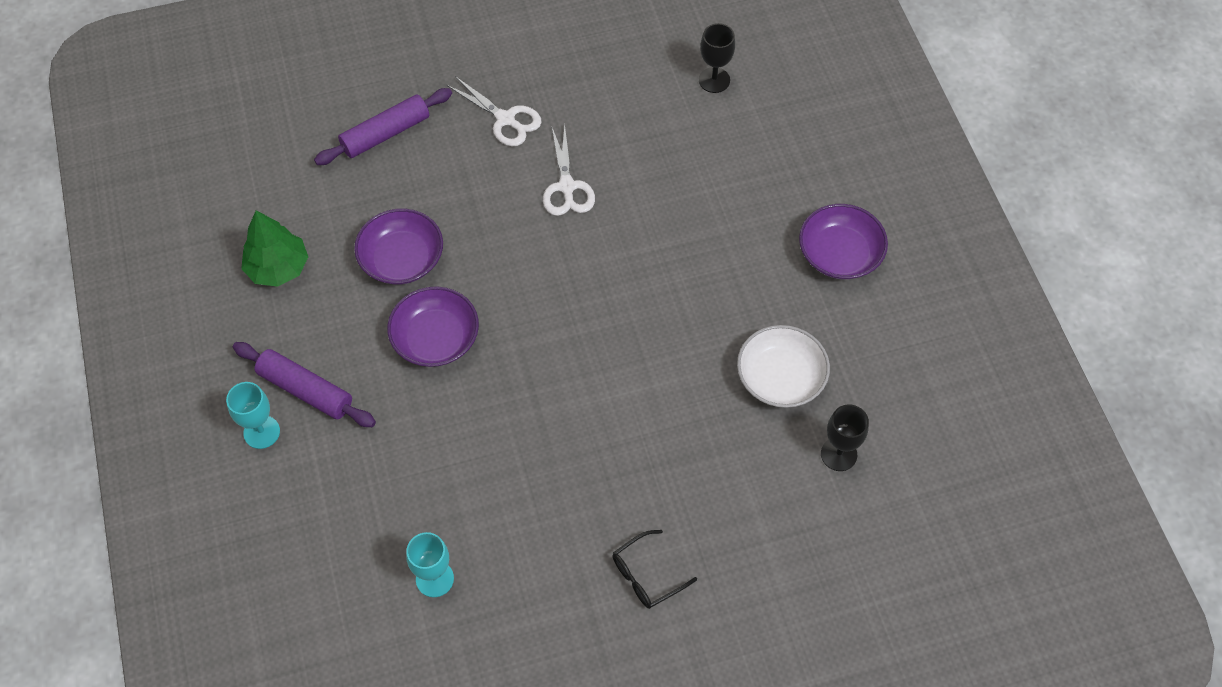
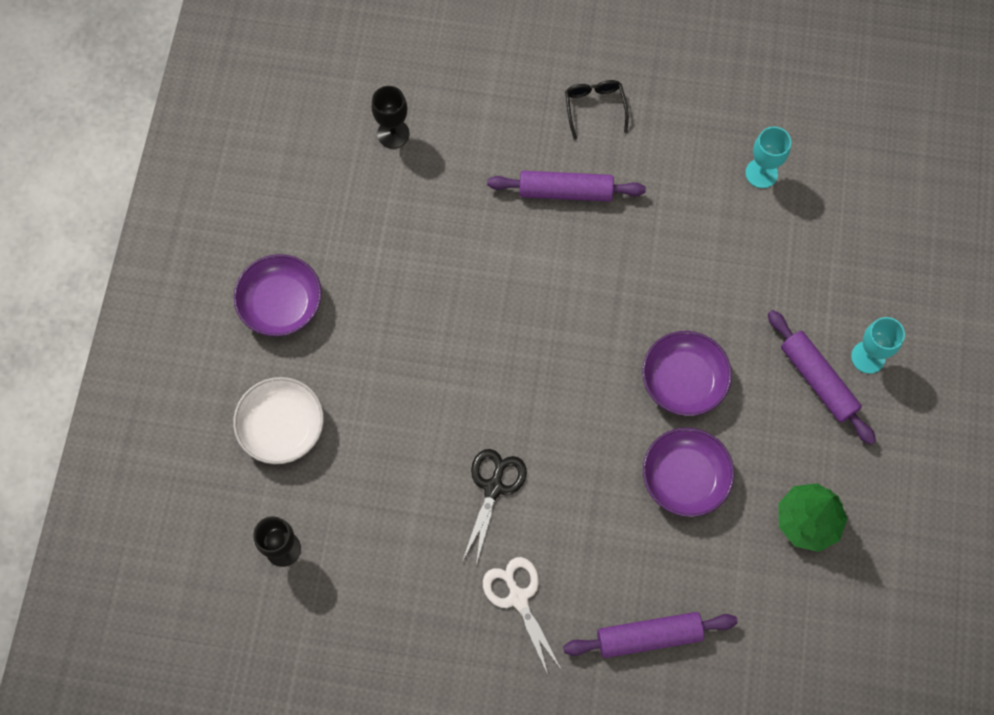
camera: 155 degrees left, 10 degrees up
white scissors [543,125,595,216] -> black scissors [462,449,527,565]
black glasses [613,530,697,609] -> black glasses turned 90 degrees counterclockwise [565,80,629,140]
white bowl [737,325,830,408] -> white bowl moved to [233,377,324,464]
none -> purple rolling pin [487,171,646,202]

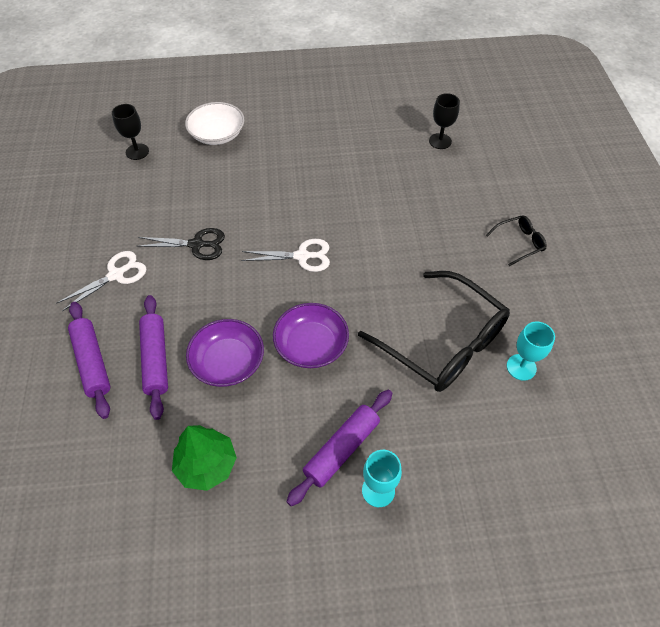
camera: 75 degrees right, 15 degrees down
purple bowl [234,254,322,337] -> none
purple rolling pin [487,171,646,202] -> purple rolling pin moved to [139,295,168,420]
none -> white scissors [242,239,330,272]
none -> black glasses [358,271,510,392]

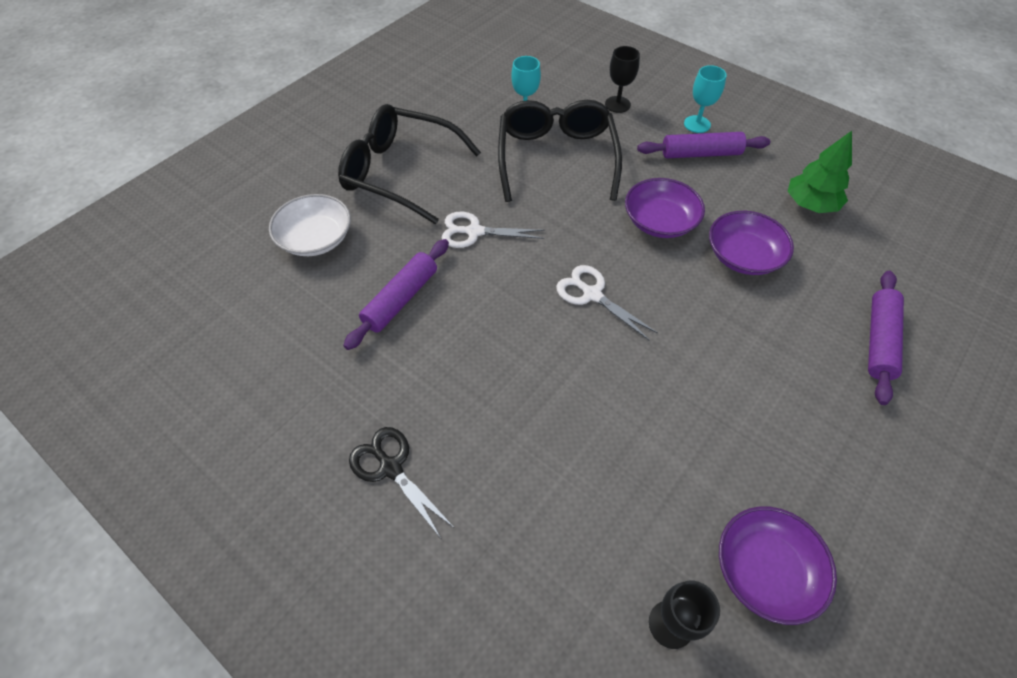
camera: 135 degrees left, 0 degrees up
white scissors [56,251,146,311] -> white scissors moved to [442,212,545,248]
black scissors [137,228,225,260] -> black scissors moved to [349,427,453,538]
purple rolling pin [139,295,168,420] -> purple rolling pin moved to [343,239,449,350]
white bowl [185,102,244,145] -> white bowl moved to [269,194,351,256]
black goblet [429,93,460,149] -> black goblet moved to [605,46,640,113]
black glasses [486,216,546,266] -> black glasses [338,104,481,224], size x2.26
none -> purple bowl [719,506,837,625]

